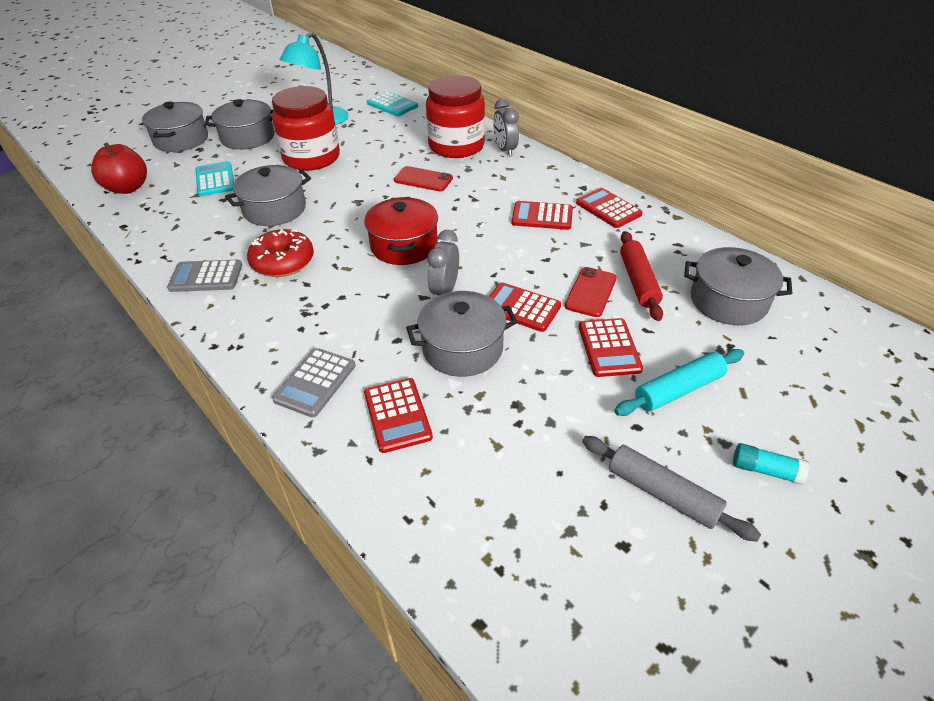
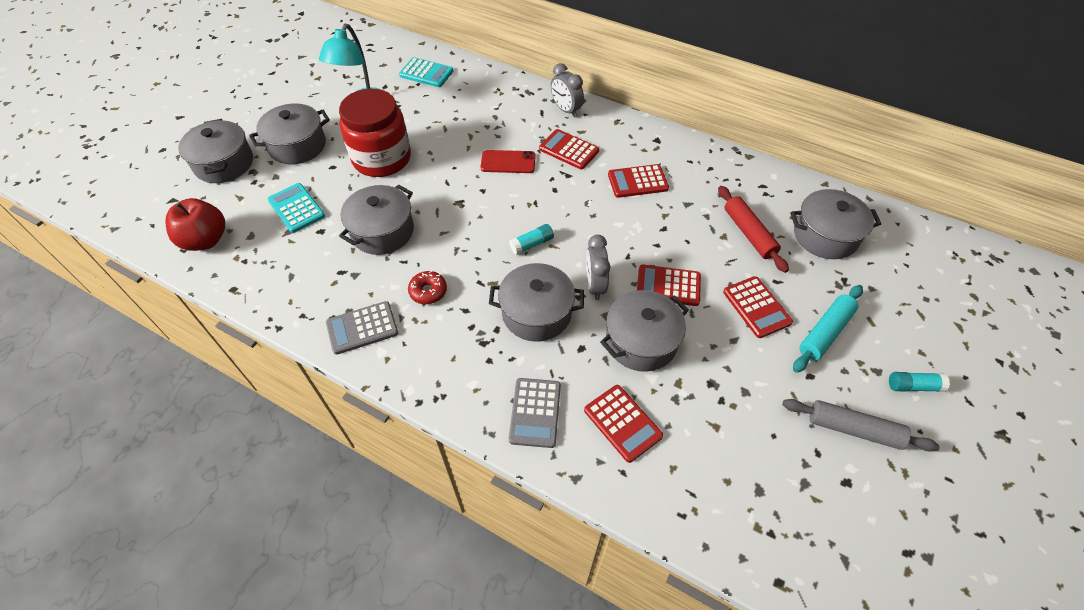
camera: 20 degrees left, 10 degrees up
red donut [247,229,314,277] -> red donut [408,271,447,304], size x0.61
red pot [364,197,438,265] -> turquoise glue stick [509,224,554,255]
red jar [426,75,485,158] -> none
red phone [565,267,617,317] -> none
red calculator [576,188,642,228] -> red calculator moved to [539,129,599,169]
none -> grey pot [489,263,584,342]

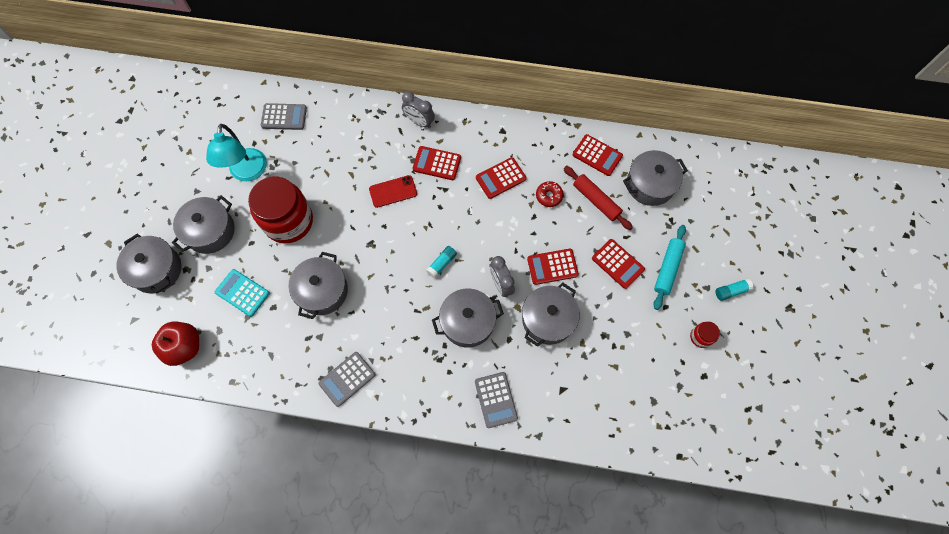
camera: 20 degrees left, 15 degrees up
turquoise calculator [399,57,454,87] -> grey calculator [261,103,307,130]
red donut [408,271,447,304] -> red donut moved to [536,181,564,207]
red calculator [584,385,663,463] -> red calculator moved to [572,134,623,176]
grey rolling pin [782,399,939,452] -> red jar [690,322,720,348]

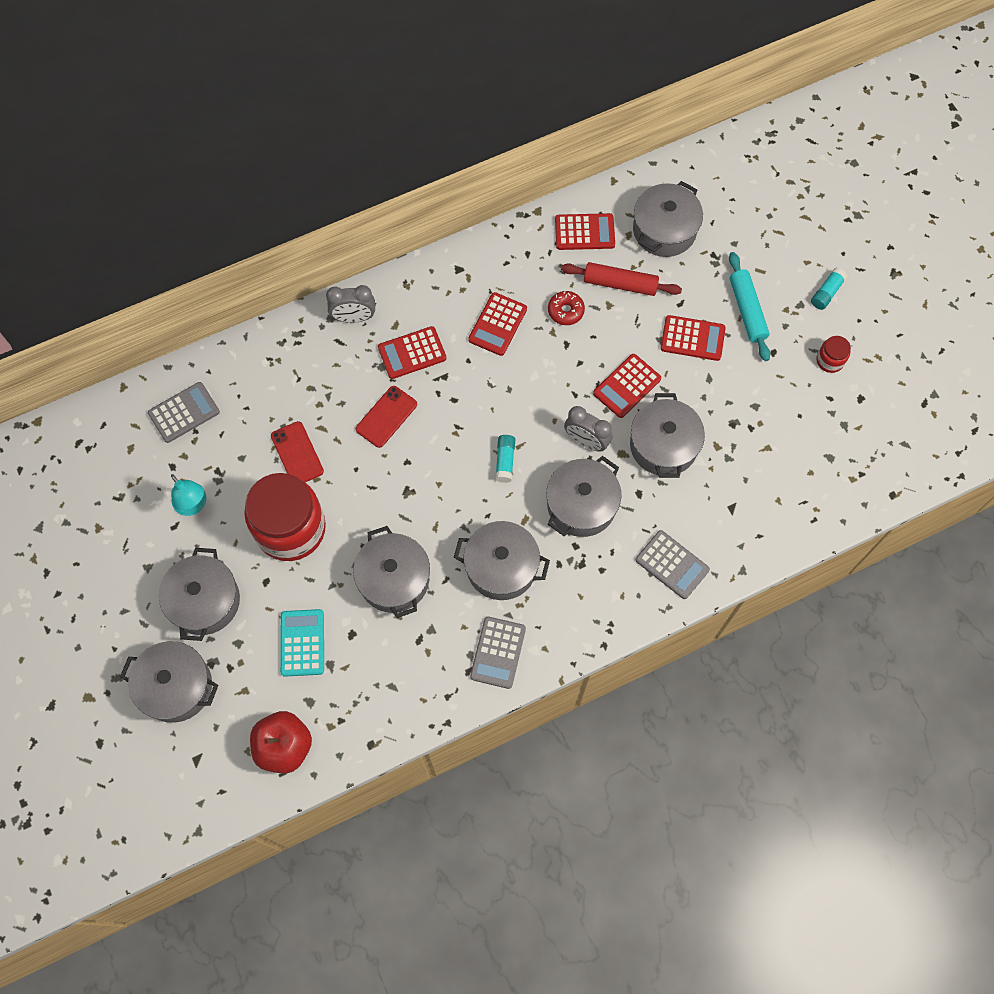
camera: 35 degrees left, 0 degrees up
turquoise lamp [206,124,267,181] -> turquoise lamp [171,474,206,516], size x0.65
turquoise calculator [215,269,270,317] -> turquoise calculator turned 90 degrees clockwise [280,609,324,677]
none -> red phone [271,421,324,482]
none -> grey pot [454,521,550,600]

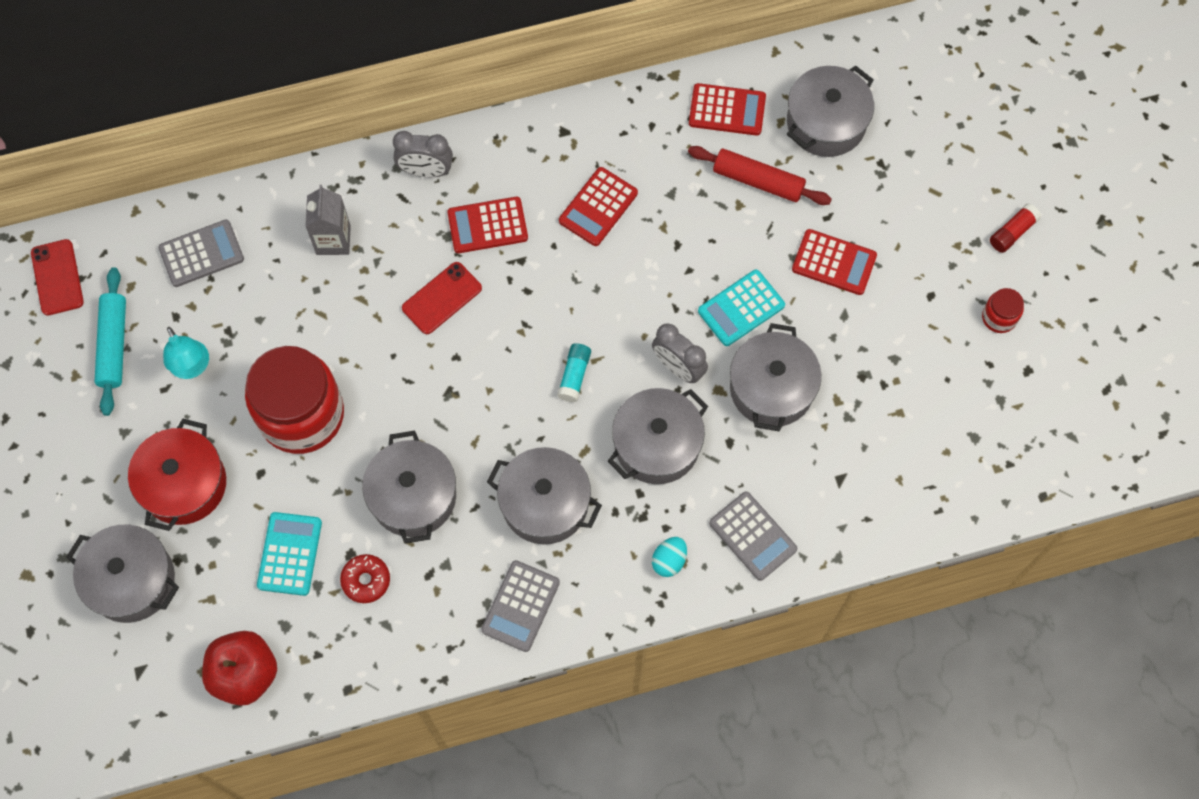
camera: 10 degrees right, 0 degrees up
grey pot [159,548,240,641] -> red pot [128,419,226,531]
red phone [271,421,324,482] -> red phone moved to [31,239,84,316]
red donut [548,291,585,325] -> red donut moved to [340,554,390,603]
red calculator [593,354,661,418] -> turquoise calculator [698,270,785,346]
turquoise rolling pin [729,252,770,361] -> turquoise rolling pin moved to [94,267,126,416]
turquoise glue stick [811,268,847,310] -> red glue stick [990,203,1041,253]
none -> grey carton [305,185,351,255]
none -> turquoise egg [652,537,687,577]

